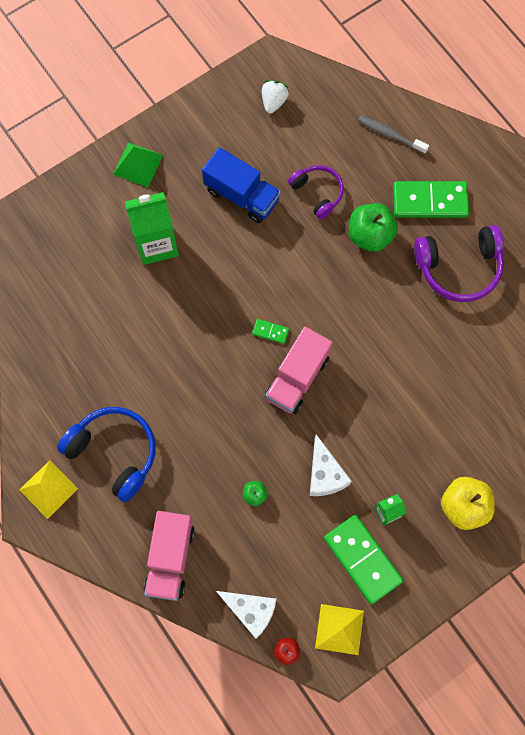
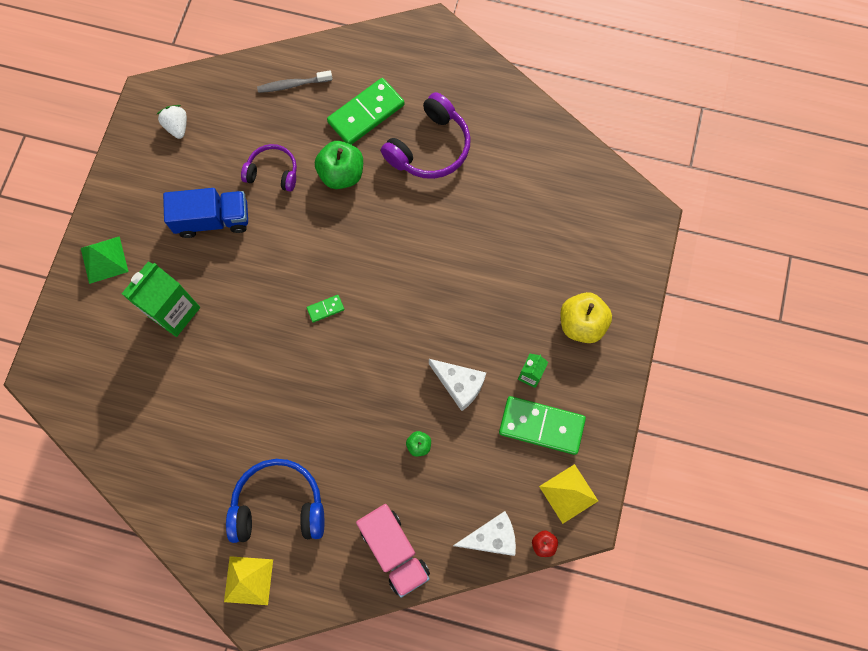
camera: 40 degrees left, 0 degrees up
pink truck [265,327,332,414] -> none

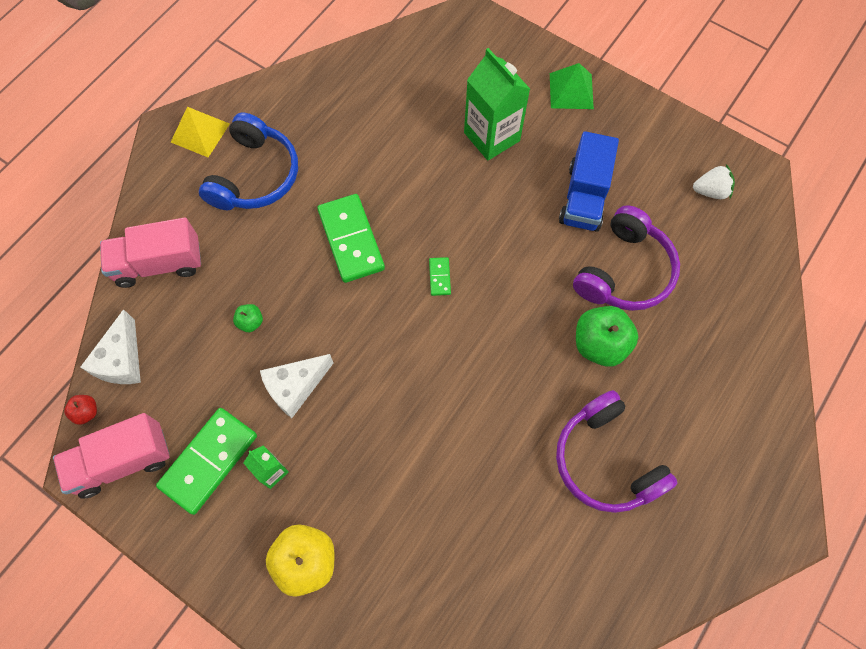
camera: 110 degrees right, 5 degrees down
purple headphones [241,144,297,192] -> purple headphones [573,205,680,311], size x1.59
grey toothbrush [257,70,332,93] -> none
green domino [327,78,405,145] -> green domino moved to [317,194,385,283]
yellow pyramid [539,464,598,524] -> pink truck [53,413,170,498]

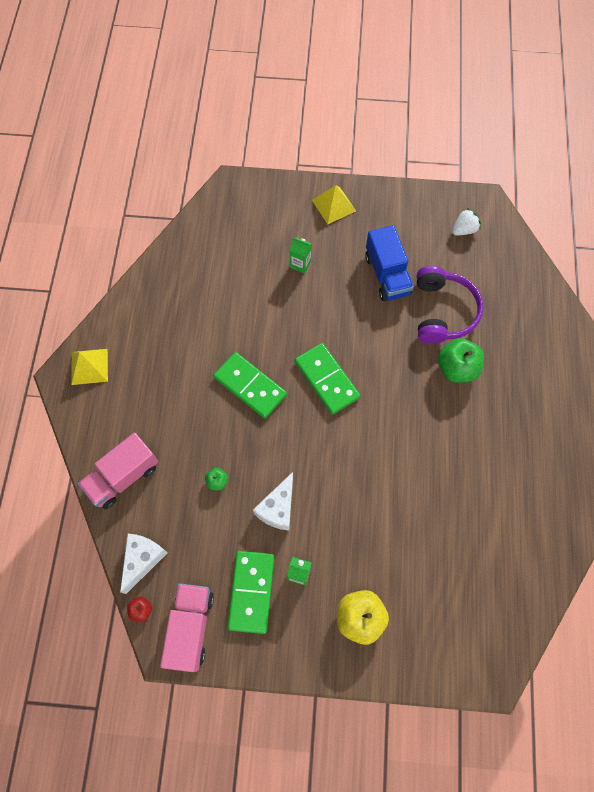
camera: 30 degrees left, 0 degrees up
pink truck [53,413,170,498] -> pink truck turned 150 degrees clockwise [160,583,214,672]
white cheese [80,309,141,384] -> white cheese turned 135 degrees counterclockwise [120,533,167,594]
blue headphones [199,113,298,210] -> none
green domino [429,257,451,296] -> green domino [295,343,360,415], size x2.24
green carton [464,48,530,161] -> green carton [290,237,312,274], size x0.51
green pyramid [550,63,594,109] -> yellow pyramid [312,185,356,224]
purple headphones [556,390,678,513] -> none

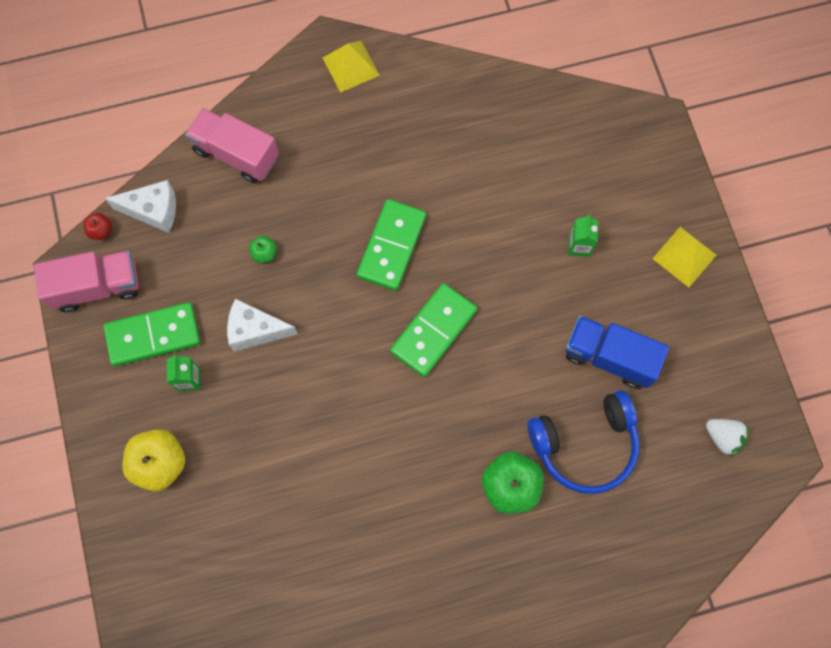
camera: 70 degrees right, 5 degrees up
blue truck [365,225,414,301] -> blue truck turned 60 degrees clockwise [565,316,669,389]
purple headphones [417,266,484,344] -> blue headphones [527,391,640,494]

